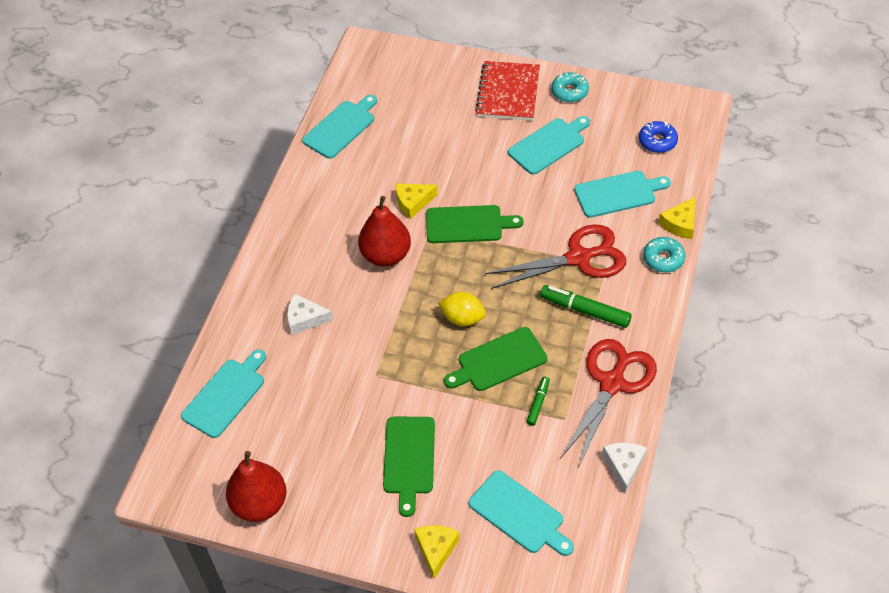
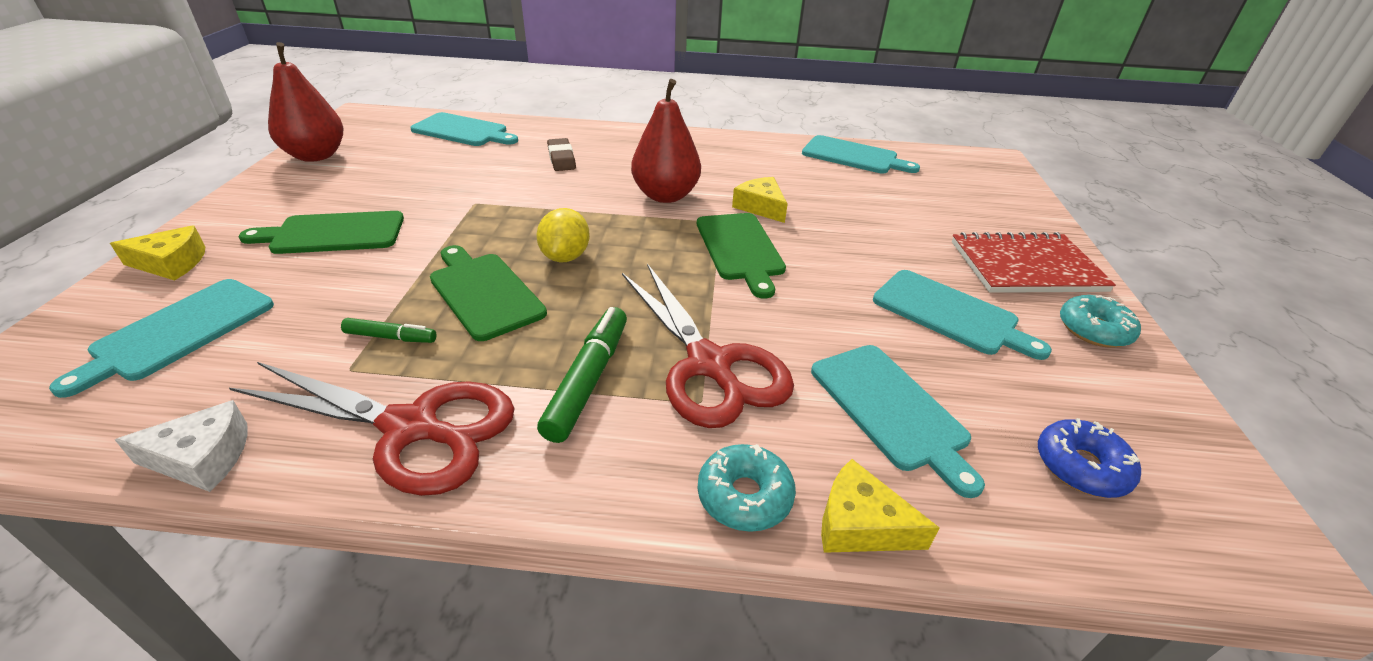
camera: 75 degrees right, 15 degrees down
white cheese [287,294,333,335] -> brown eraser [547,138,576,171]

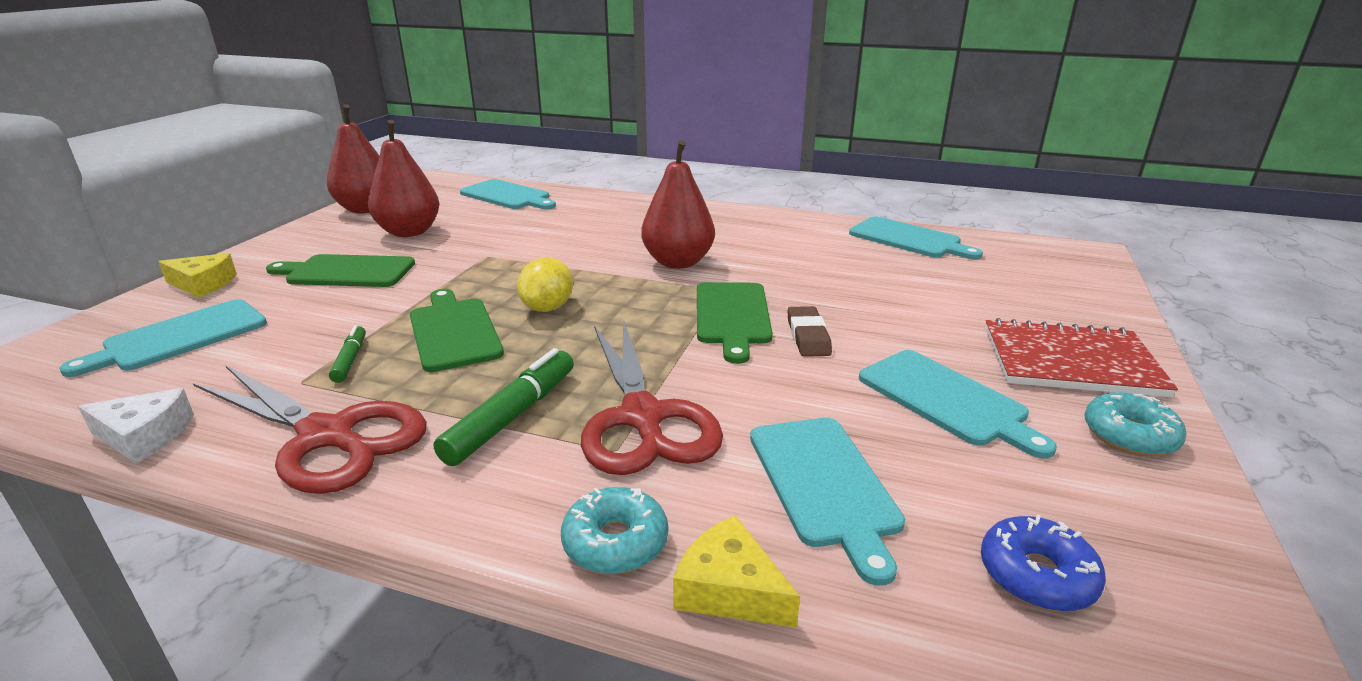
camera: 15 degrees right, 10 degrees down
green marker [341,318,437,343] -> green marker turned 120 degrees counterclockwise [329,325,366,383]
brown eraser [547,138,576,171] -> brown eraser moved to [787,306,832,357]
yellow cheese [732,177,788,223] -> none
none -> red pear [368,120,439,237]

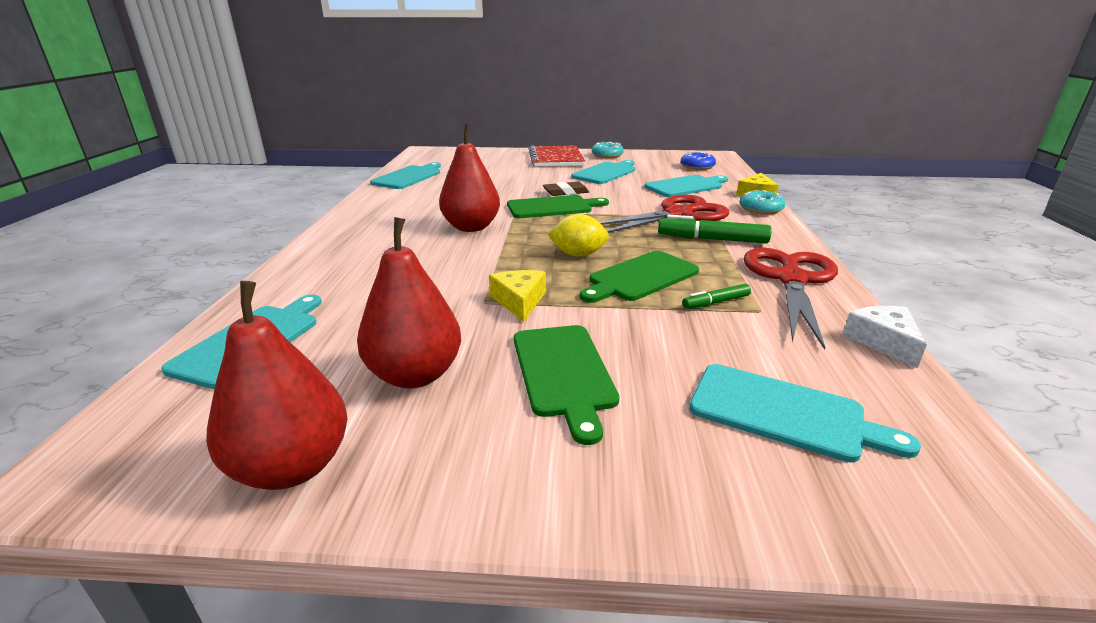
camera: 105 degrees left, 0 degrees up
yellow cheese [158,253,237,298] -> yellow cheese moved to [489,270,546,322]

